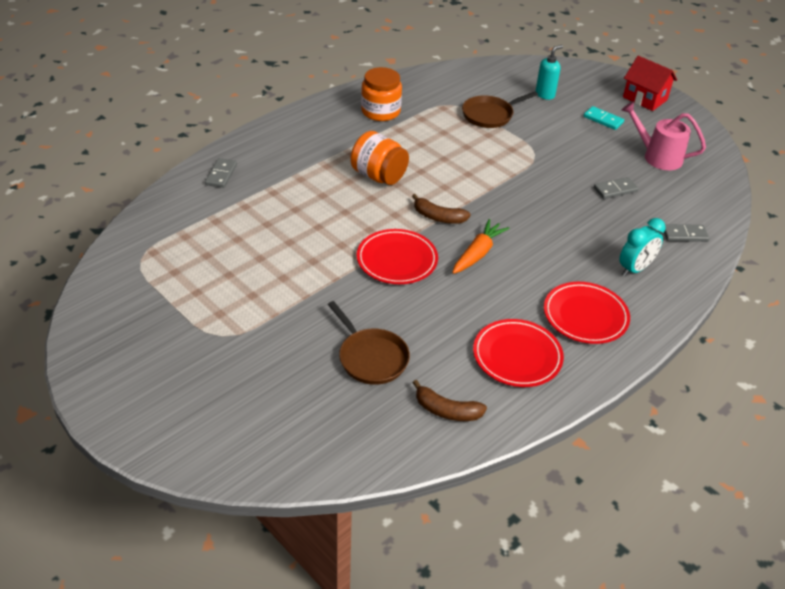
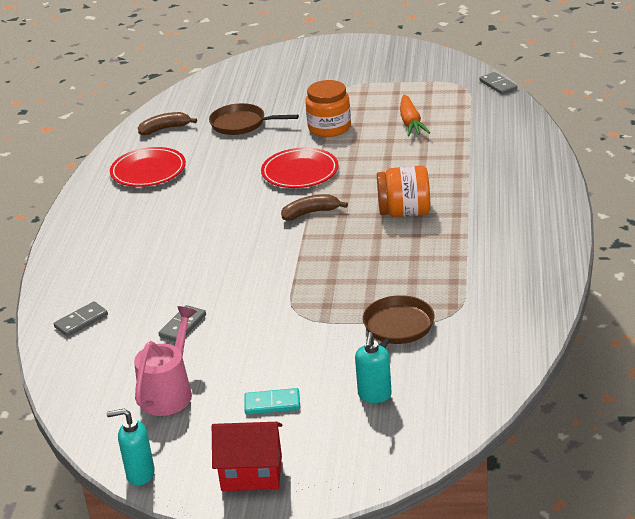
camera: 145 degrees right, 10 degrees down
grey domino [205,158,237,188] -> grey domino moved to [479,72,517,95]
orange jar [361,67,402,121] -> orange jar moved to [305,80,351,137]
orange carrot [452,219,510,274] -> orange carrot moved to [400,95,430,136]
red plate [544,282,630,344] -> none
turquoise clock [619,218,666,276] -> none
pink watering can [622,101,706,170] -> pink watering can turned 60 degrees counterclockwise [134,306,197,416]
none -> turquoise soap dispenser [107,409,155,486]

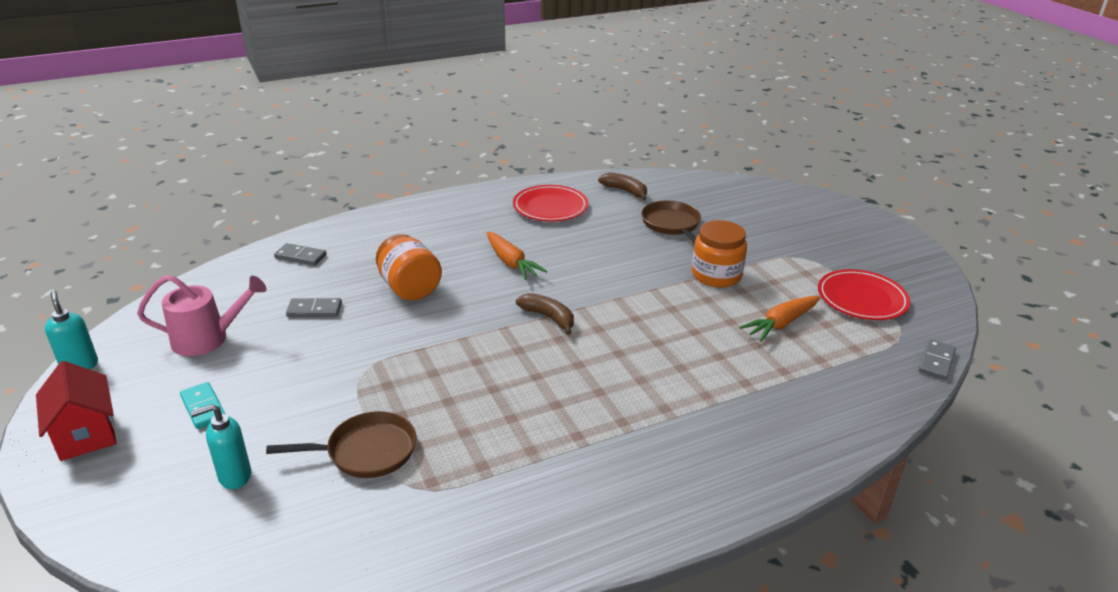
camera: 55 degrees right, 0 degrees up
red plate [261,148,339,188] -> red plate moved to [818,269,910,320]
orange jar [377,166,430,217] -> orange jar moved to [376,234,442,301]
none -> orange carrot [487,232,547,280]

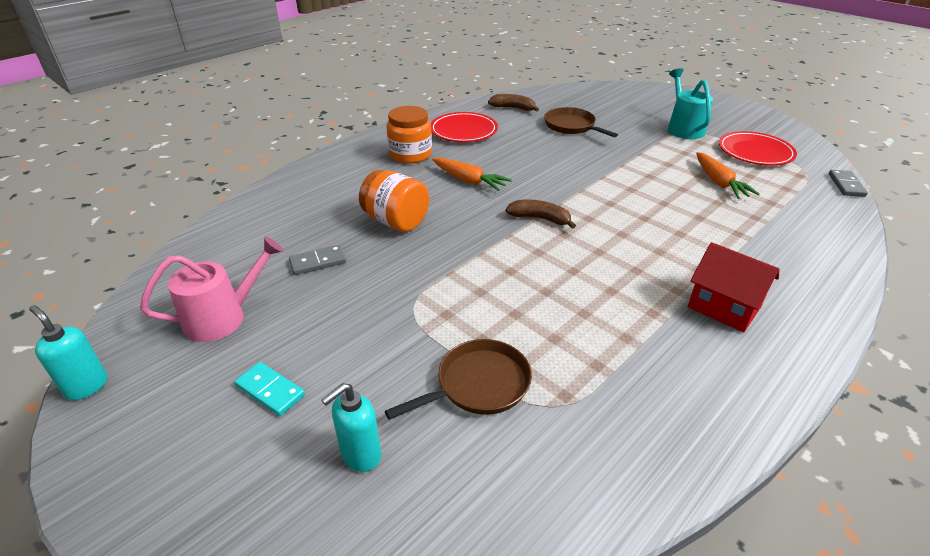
camera: 20 degrees left, 5 degrees up
red house [36,361,116,461] -> red house moved to [688,242,780,333]
grey domino [274,243,326,266] -> none
orange jar [692,220,747,287] -> orange jar moved to [386,106,432,164]
orange carrot [739,296,820,342] -> orange carrot turned 45 degrees counterclockwise [696,152,760,199]
none -> turquoise watering can [668,68,713,139]

